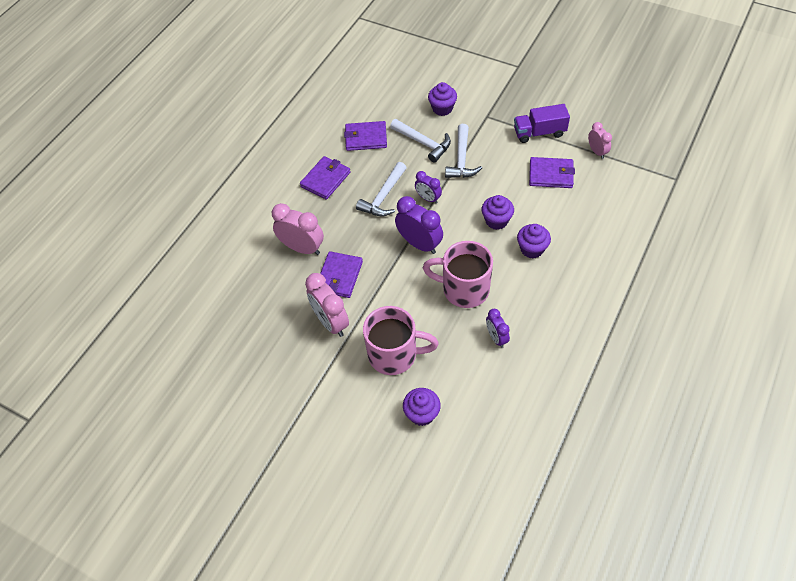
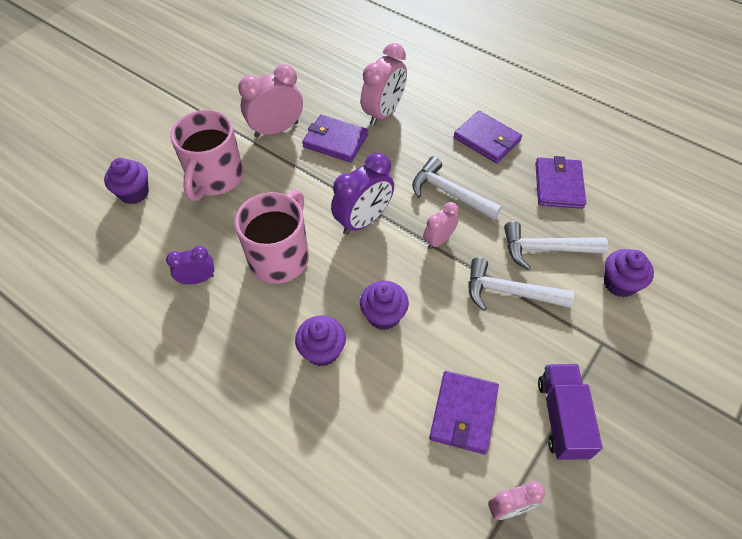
camera: 95 degrees right, 0 degrees up
white hammer [390,119,451,163] -> white hammer turned 45 degrees clockwise [504,221,608,270]
purple clock [415,171,442,204] -> pink clock [423,202,459,249]

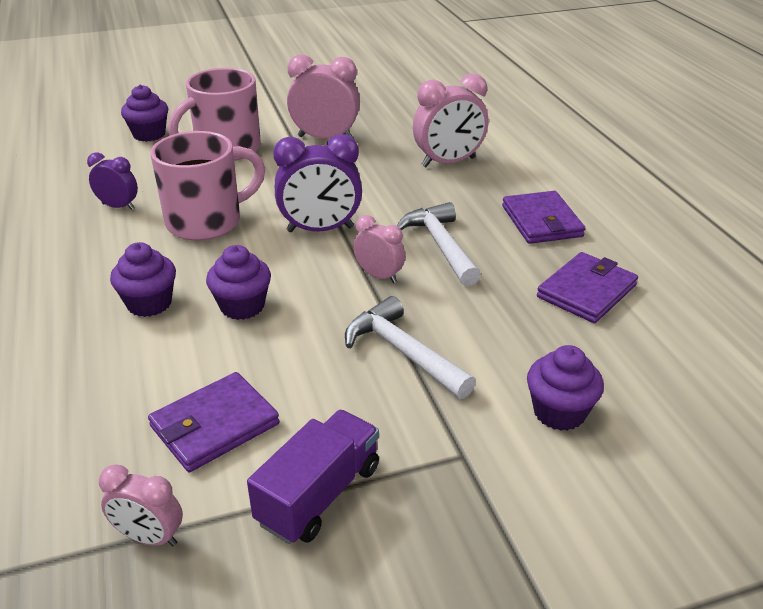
camera: 35 degrees right, 20 degrees down
purple wallet [302,115,368,162] -> none
pink clock [423,202,459,249] -> pink clock turned 45 degrees clockwise [353,215,405,283]
white hammer [504,221,608,270] -> none

